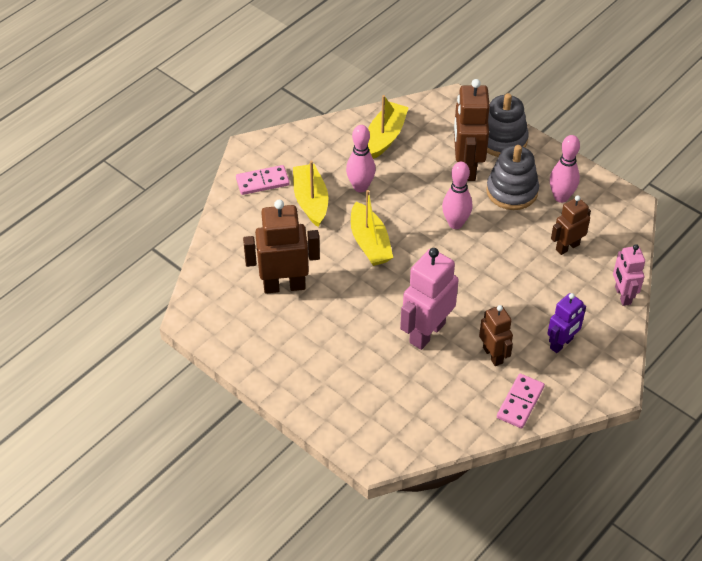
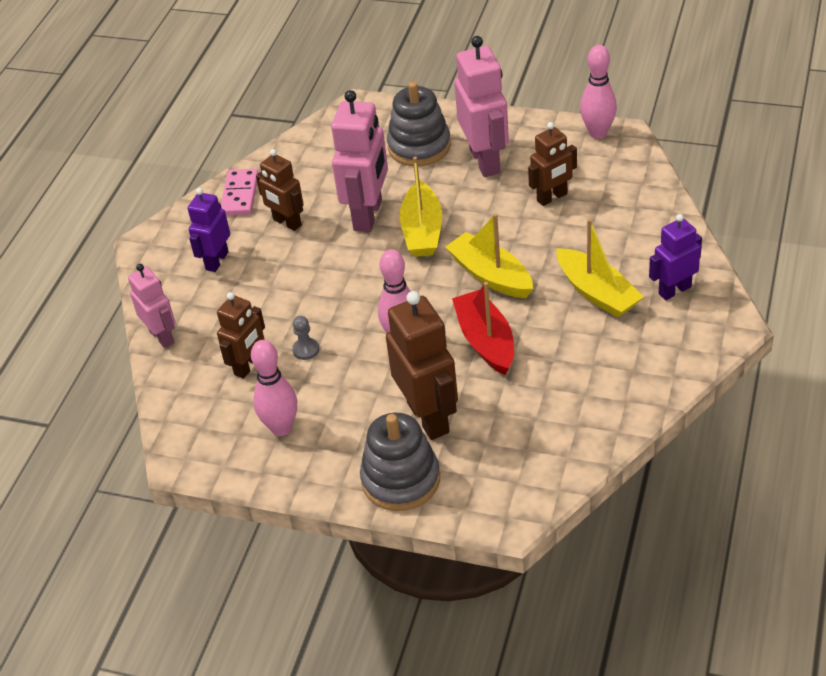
camera: 160 degrees right, 5 degrees down
pink domino [236,165,290,195] -> purple robot [649,214,702,300]
brown robot [243,200,320,294] -> brown robot [528,122,577,206], size x0.61
pink bowling pin [346,125,376,192] -> pink bowling pin moved to [580,45,617,139]
yellow boat [368,95,409,159] -> yellow boat moved to [400,157,442,257]
grey stacking toy [486,145,539,210] -> grey stacking toy moved to [387,82,451,166]
none -> grey pawn [292,316,319,360]
none -> red boat [452,282,514,375]
none -> pink robot [454,36,509,177]

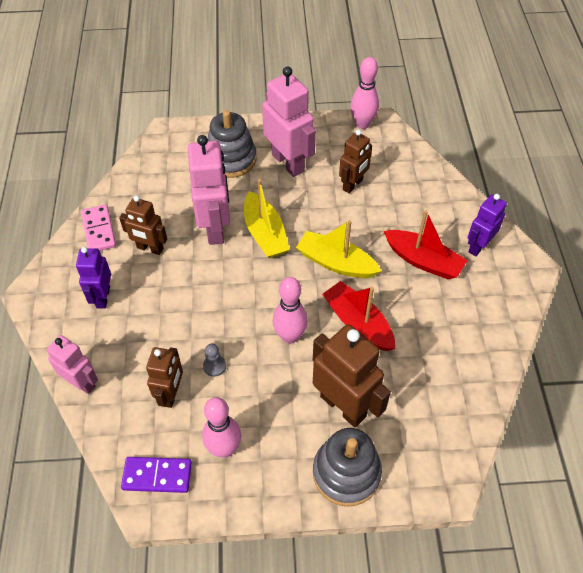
camera: 25 degrees left, 10 degrees up
yellow boat [557,219,643,318] -> red boat [384,210,468,279]
none -> purple domino [121,457,192,493]

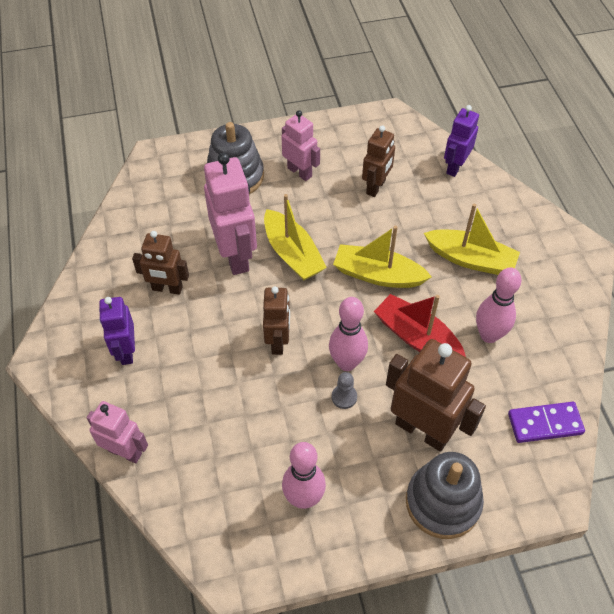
camera: 10 degrees left, 0 degrees up
pink domino [81,204,116,251] -> none
purple domino [121,457,192,493] -> purple domino moved to [508,402,585,443]
brown robot [146,347,183,408] -> brown robot moved to [263,286,290,355]
grey pawn [203,344,226,377] -> grey pawn moved to [332,372,357,409]
pink robot [262,67,316,177] -> pink robot [281,110,320,181], size x0.61
pink bowling pin [351,57,379,129] -> pink bowling pin moved to [476,267,521,343]
red boat [384,210,468,279] -> yellow boat [424,204,520,275]
purple robot [467,194,507,256] -> purple robot moved to [444,105,479,177]

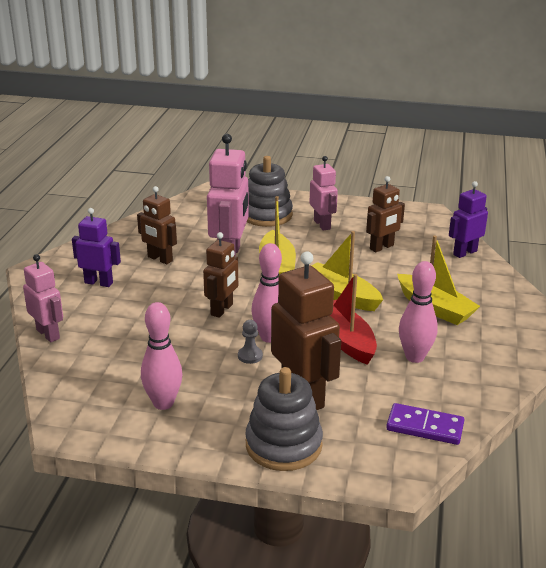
camera: 25 degrees right, 25 degrees down
purple robot [99,297,135,365] -> purple robot turned 90 degrees clockwise [72,208,121,287]

